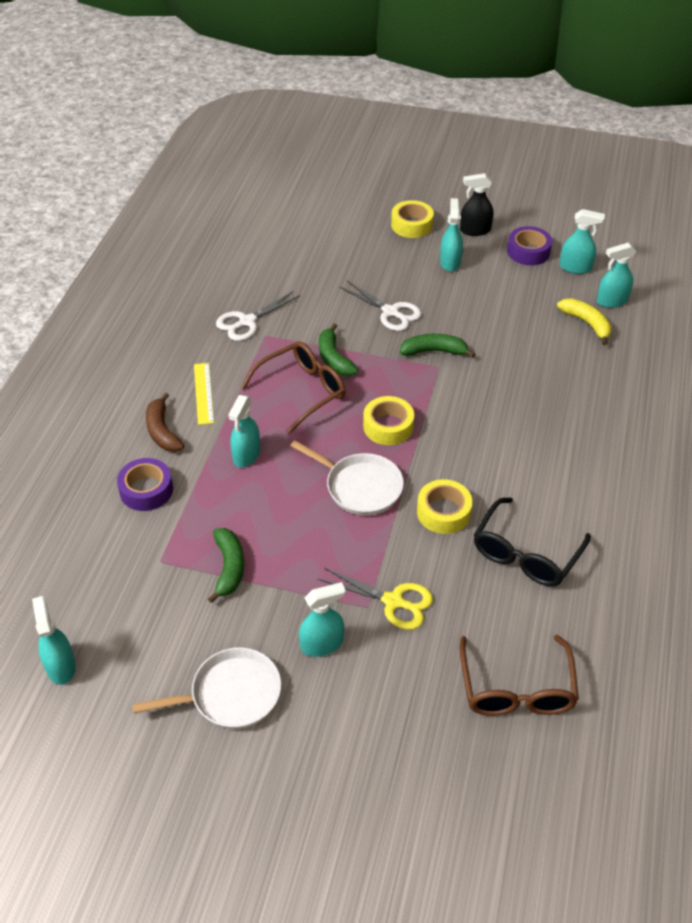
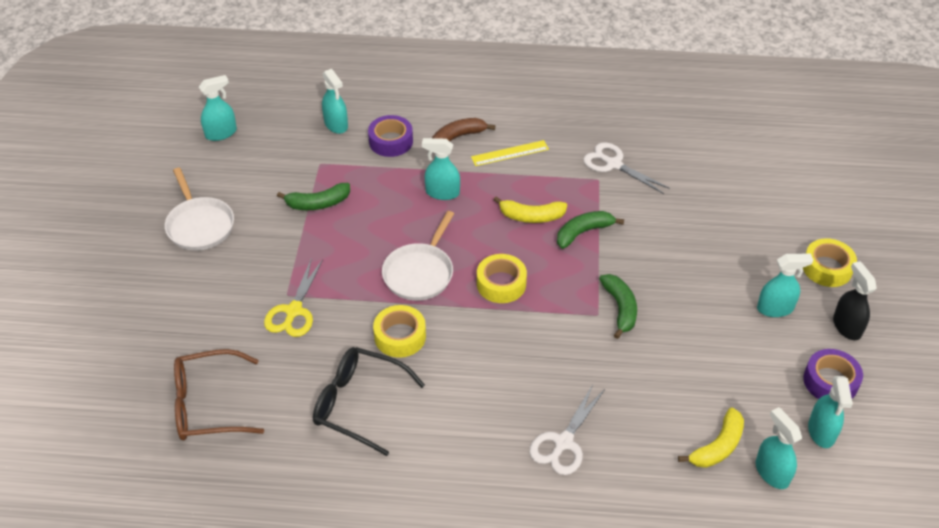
camera: 80 degrees right, 0 degrees up
brown glasses [241,341,345,434] -> yellow banana [493,196,567,223]
turquoise spray bottle [299,582,346,657] -> turquoise spray bottle moved to [322,69,348,134]
white scissors [340,281,422,331] -> white scissors moved to [529,385,605,475]

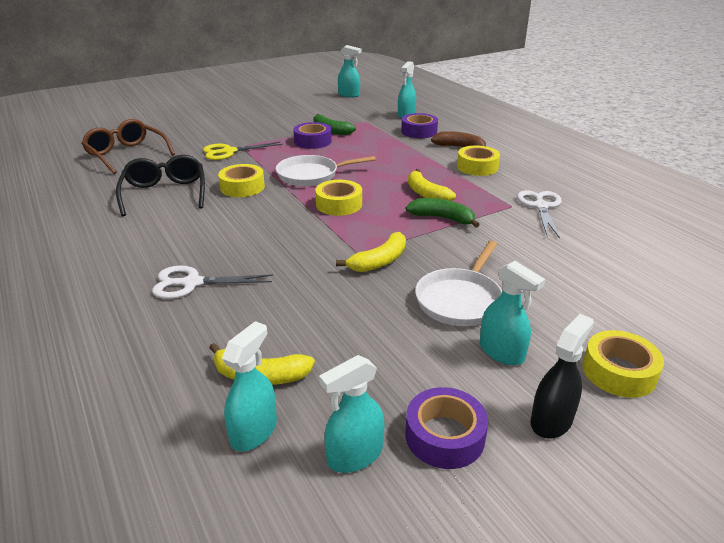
camera: 55 degrees right, 15 degrees down
white pan [165,168,234,251] -> white pan moved to [415,241,502,326]
turquoise spray bottle [422,138,460,200] -> none
yellow ruler [471,140,549,166] -> yellow tape [457,146,500,176]
green banana [599,274,637,339] -> yellow banana [336,232,406,272]
none -> purple tape [293,122,332,149]

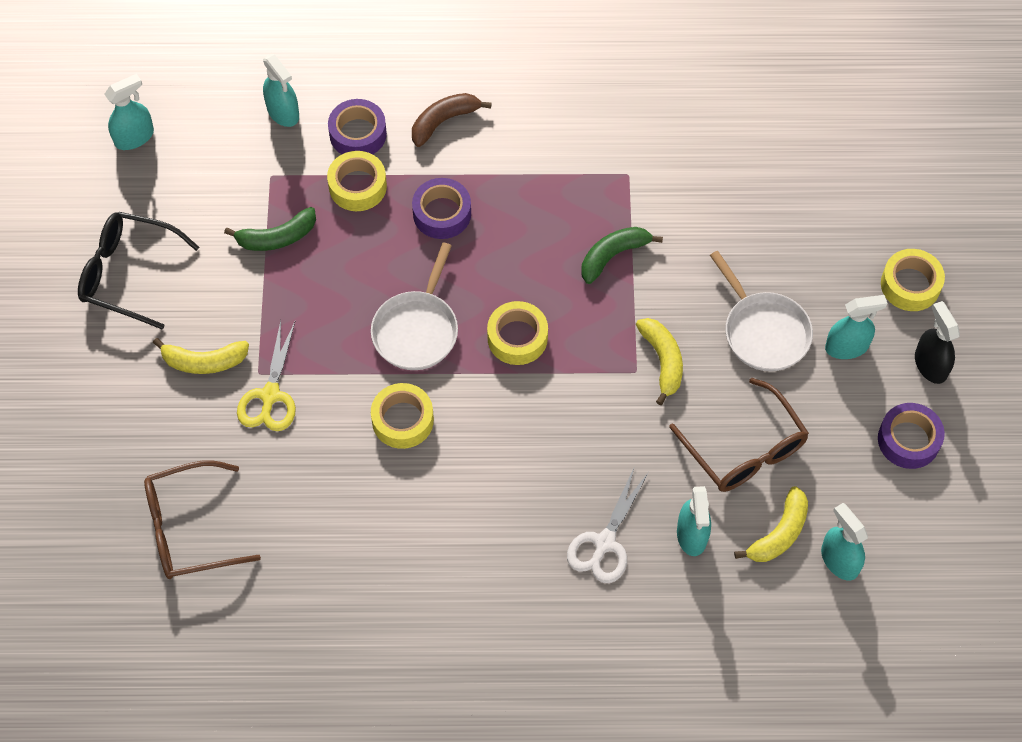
camera: 60 degrees left, 30 degrees up
black glasses [116,155,205,216] -> black glasses moved to [78,212,199,329]
purple tape [293,122,332,149] -> purple tape moved to [412,178,471,239]
turquoise spray bottle [319,355,385,473] -> turquoise spray bottle moved to [677,486,711,556]
yellow banana [408,169,456,201] -> yellow banana moved to [153,338,249,374]
yellow tape [457,146,500,176] -> yellow tape moved to [327,151,387,211]
white scissors [517,190,562,239] -> none
none -> brown glasses [669,378,809,492]

